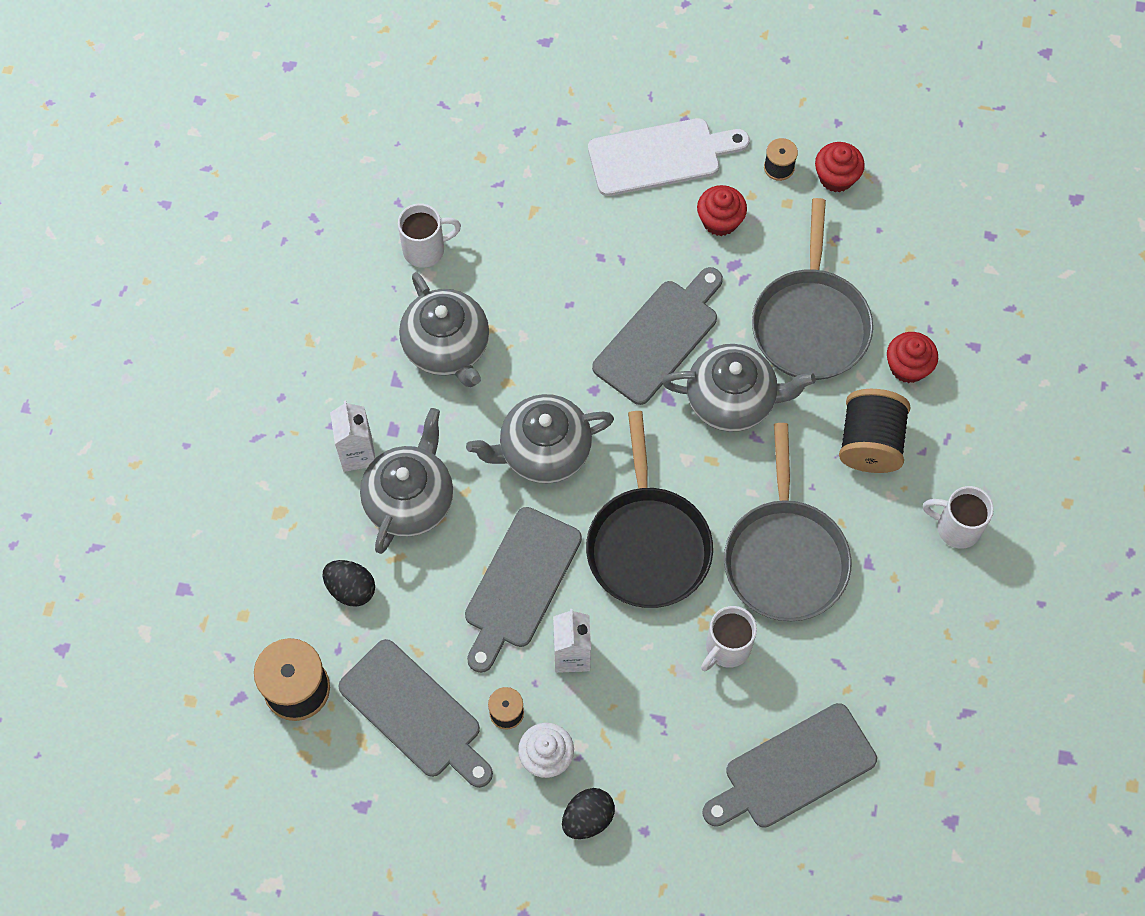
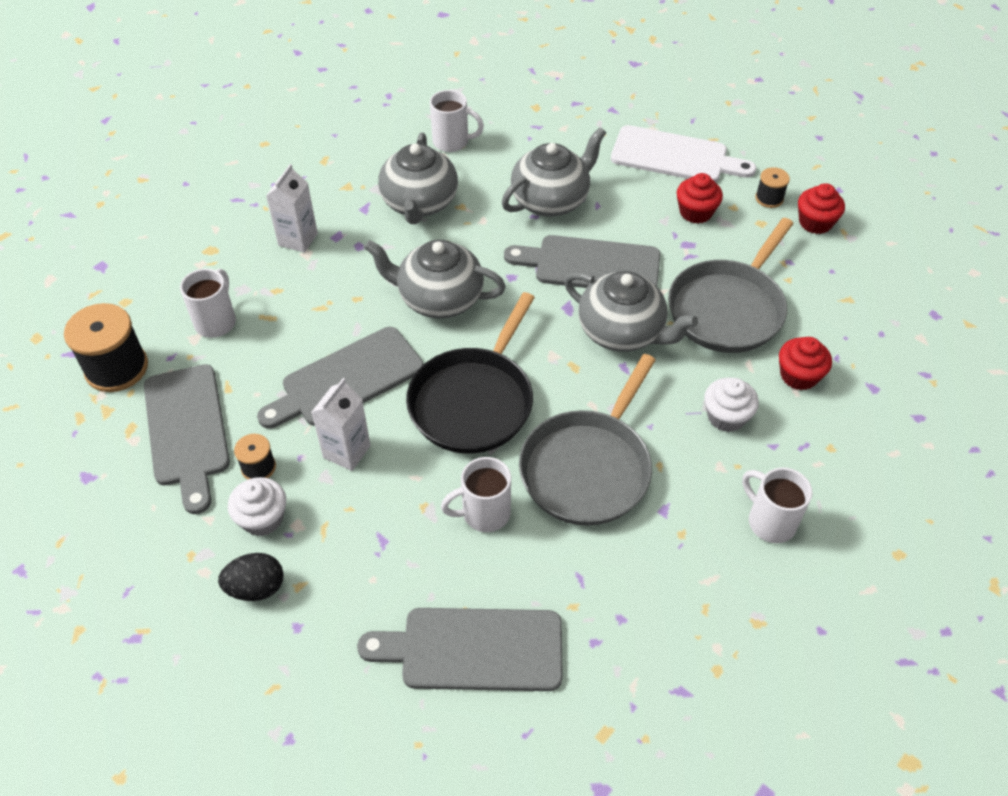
camera: 30 degrees right, 15 degrees down
black egg [323,560,375,607] -> white mug [180,269,236,338]
grey teapot [360,408,453,554] -> grey teapot moved to [502,127,606,217]
grey cutting board [592,267,723,405] -> grey cutting board turned 150 degrees counterclockwise [504,235,660,288]
black spool [839,389,910,473] -> white cupcake [704,378,759,432]

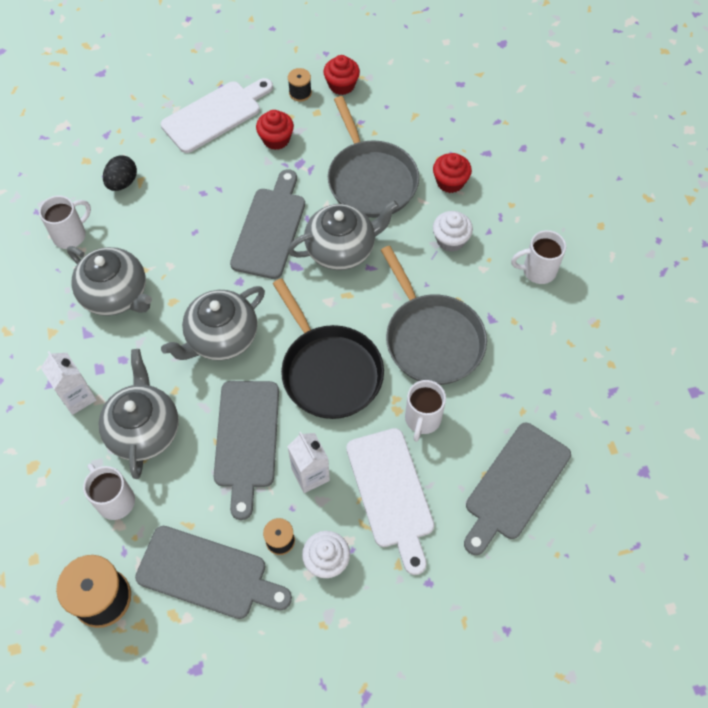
camera: 55 degrees left, 10 degrees up
black egg [218,553,284,601] -> black egg moved to [103,155,137,191]
grey teapot [502,127,606,217] -> grey teapot moved to [99,349,179,479]
grey cutting board [504,235,660,288] -> grey cutting board turned 150 degrees clockwise [230,169,305,279]
none -> white cutting board [346,428,434,575]

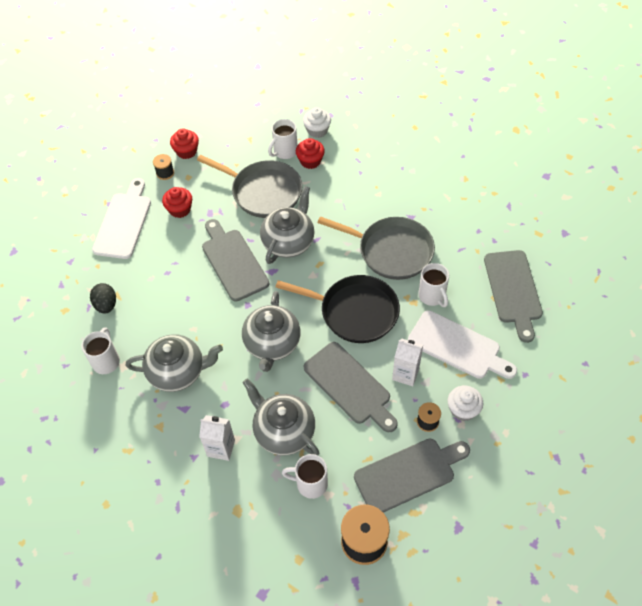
camera: 40 degrees left, 5 degrees down
white cupcake [433,211,473,252] -> white cupcake moved to [303,107,331,138]
white mug [511,230,566,284] -> white mug moved to [268,119,297,159]

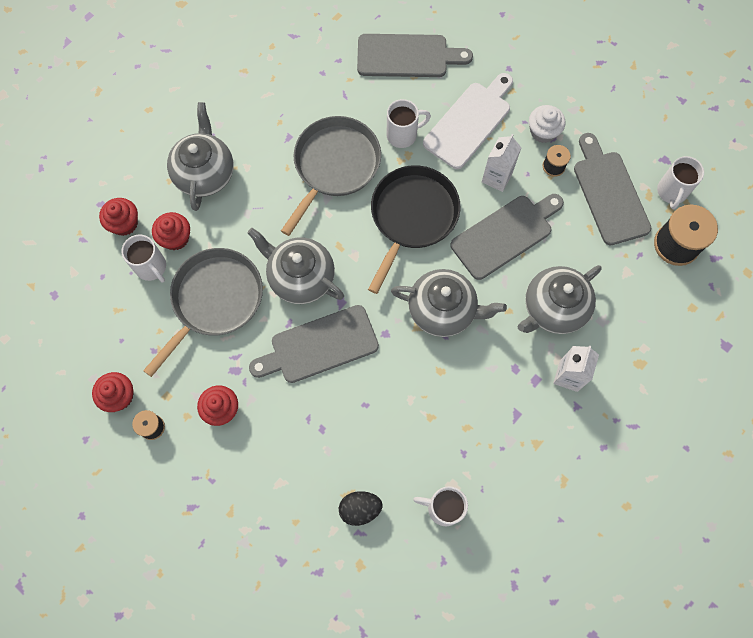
camera: 85 degrees left, 15 degrees up
white cutting board [92,178,151,259] -> none
grey teapot [126,334,223,392] -> grey teapot moved to [167,102,233,211]
white mug [282,454,328,499] -> white mug moved to [657,156,704,210]
white cupcake [303,107,331,138] -> red cupcake [99,198,138,236]

